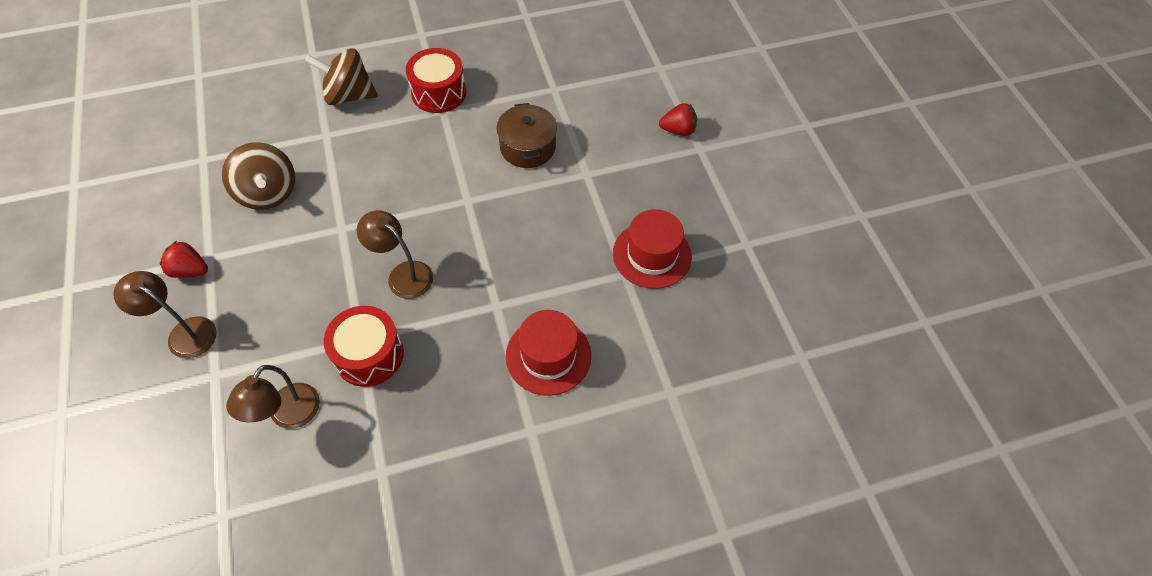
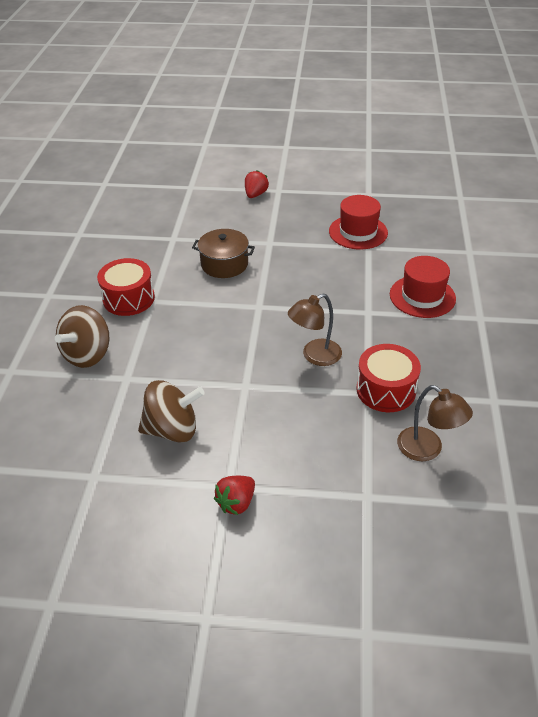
camera: 65 degrees left, 15 degrees down
brown lamp [113,271,217,358] -> none

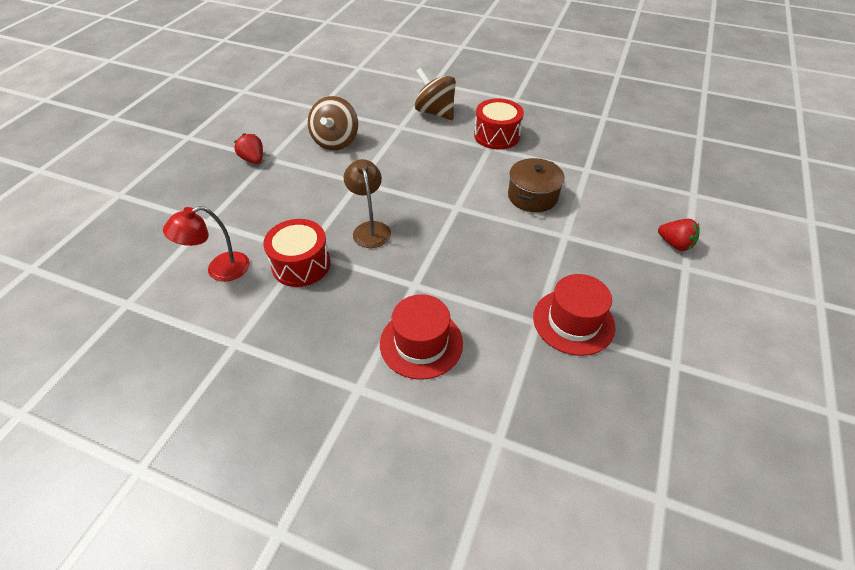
camera: 105 degrees right, 5 degrees up
brown lamp [397,385,473,461] -> red lamp [163,206,250,282]

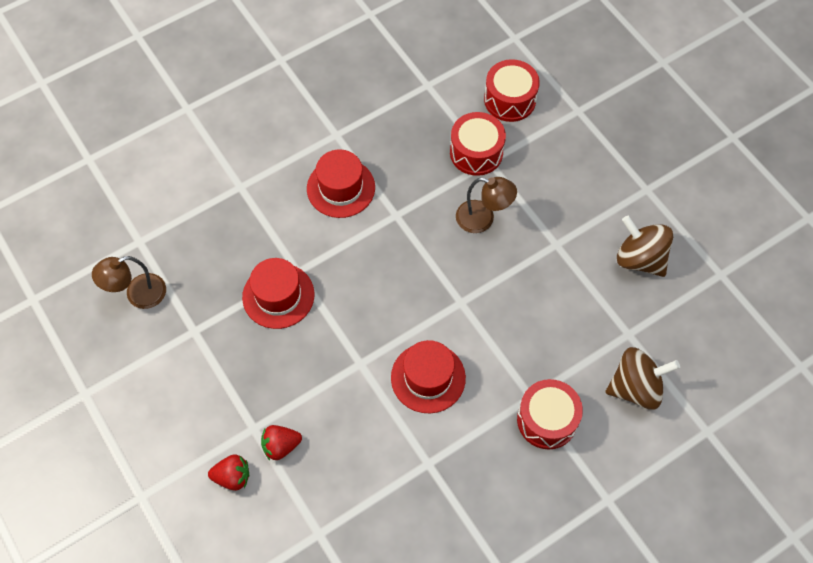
camera: 125 degrees right, 15 degrees up
red lamp [163,206,250,282] -> red drum [484,59,540,122]
red strawberry [234,133,263,164] -> red strawberry moved to [208,454,249,491]
brown pot [508,158,565,212] -> red hat [391,340,466,413]
none -> brown lamp [92,256,166,309]

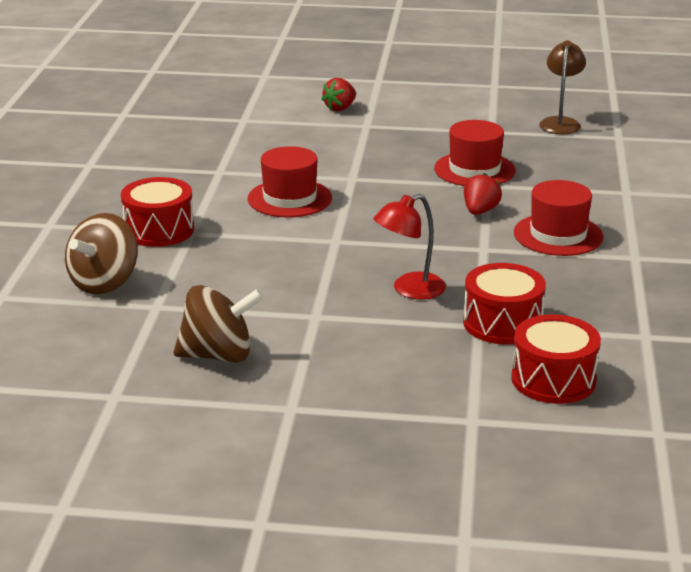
camera: 130 degrees right, 35 degrees down
red strawberry [261,425,302,460] -> red strawberry moved to [464,173,502,215]
brown lamp [456,177,517,233] -> red lamp [374,194,446,299]

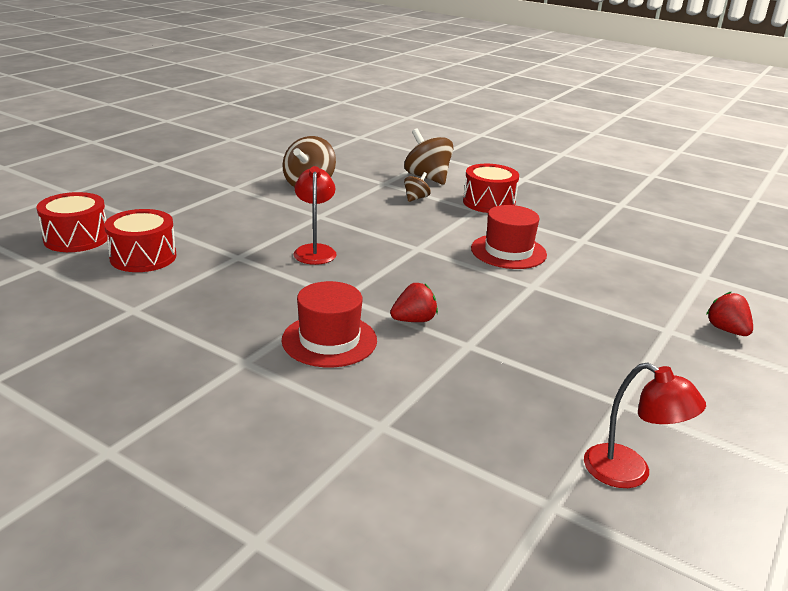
camera: 115 degrees right, 0 degrees up
red hat [434,120,516,186] -> none
red drum [463,263,546,344] -> red drum moved to [36,192,108,252]
red strawberry [464,173,502,215] -> red strawberry turned 75 degrees counterclockwise [390,283,438,322]
brown lamp [539,40,586,134] -> red lamp [584,362,706,488]
none -> brown spinning top [404,172,431,202]

